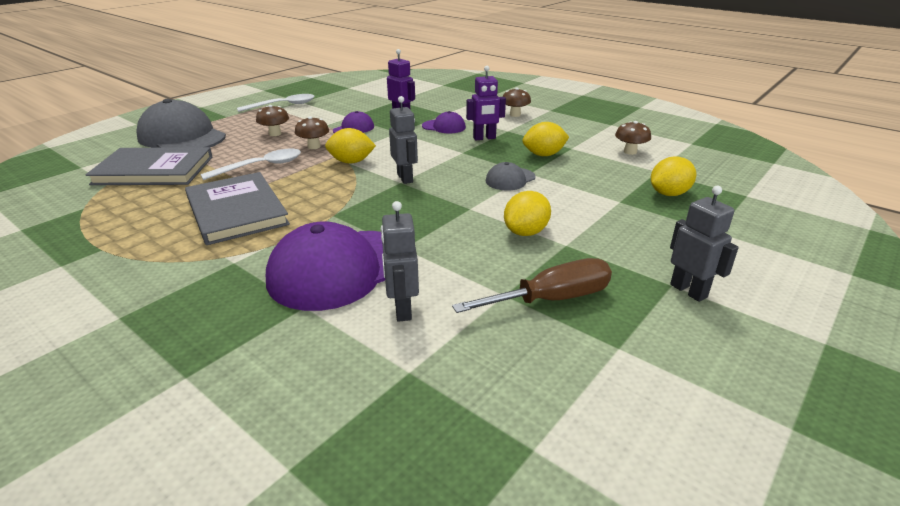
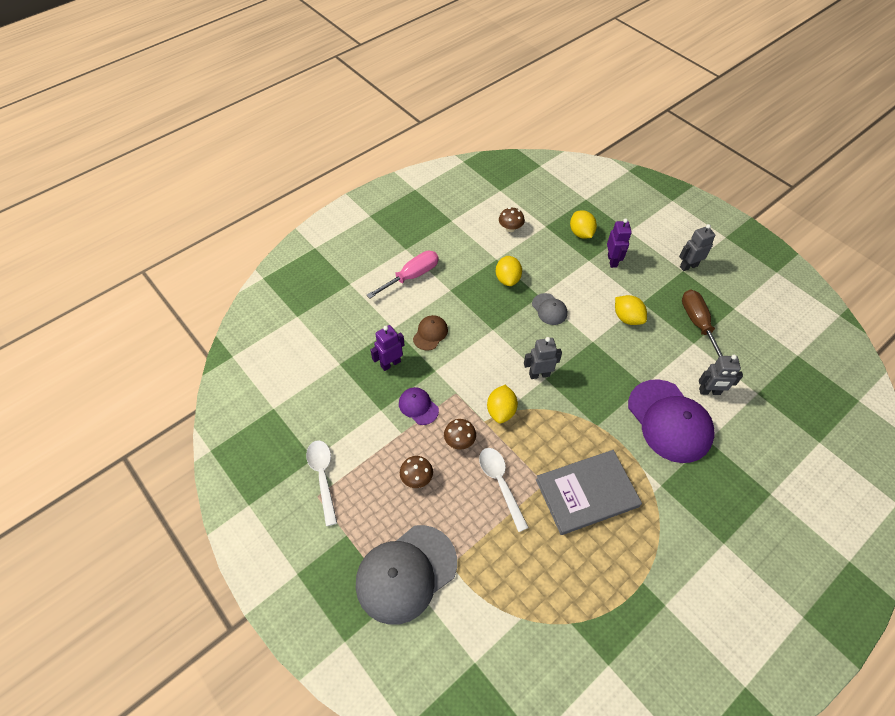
camera: 80 degrees left, 25 degrees up
grey book [85,147,212,185] -> none
purple cap [422,111,466,133] -> brown cap [413,315,448,351]
purple robot [466,66,506,140] -> purple robot moved to [607,218,632,268]
brown mushroom [503,87,531,117] -> pink screwdriver [367,251,439,298]

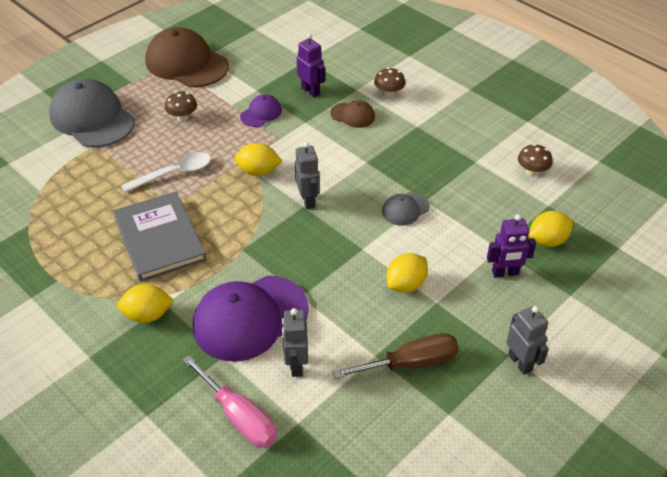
camera: 85 degrees right, 10 degrees down
white spoon [306,440,337,526] -> brown cap [145,27,229,87]
pink screwdriver [367,251,439,298] -> pink screwdriver moved to [182,355,277,448]
brown mushroom [444,419,476,450] -> brown mushroom moved to [374,67,405,98]
yellow lemon [496,256,522,286] -> yellow lemon moved to [117,284,174,323]

